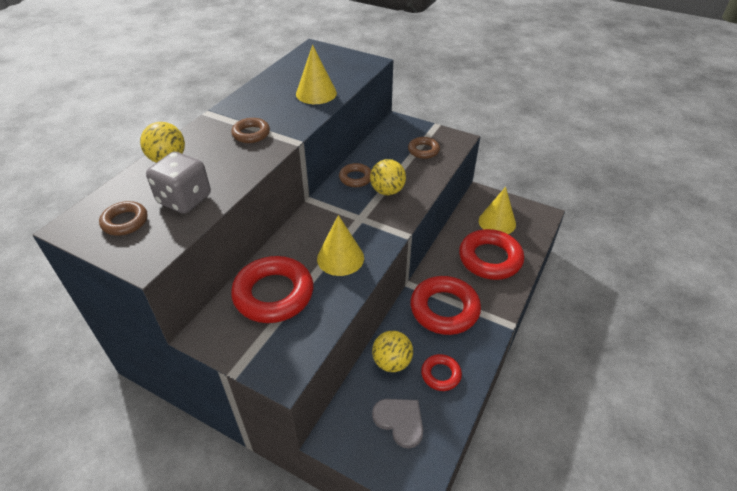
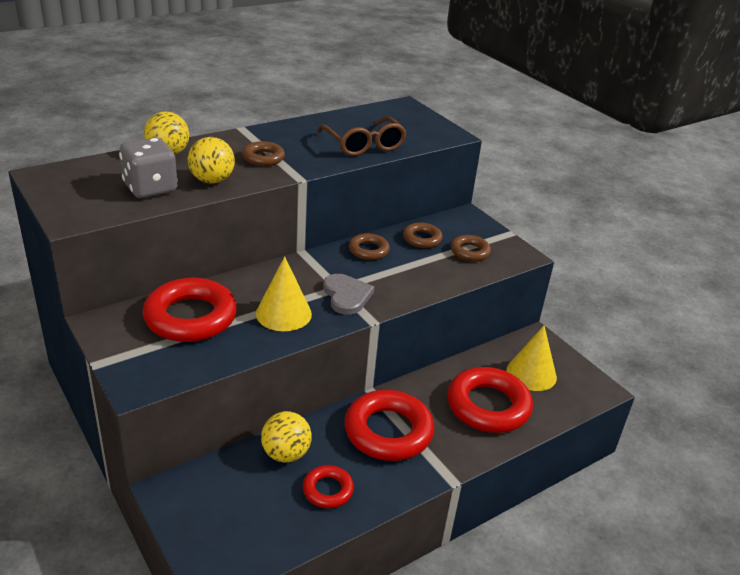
camera: 25 degrees right, 10 degrees down
brown ring [99,201,147,236] -> brown ring moved to [403,222,443,248]
yellow cone [296,45,337,104] -> brown glasses [317,117,407,156]
yellow ball [370,159,406,195] -> yellow ball moved to [188,137,235,184]
grey heart [372,399,423,449] -> grey heart moved to [323,274,374,315]

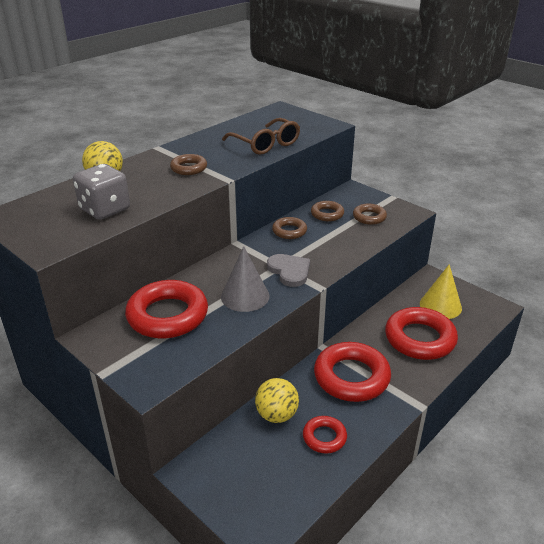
camera: 10 degrees left, 0 degrees up
yellow ball [188,137,235,184] -> none
yellow cone [256,256,312,331] -> grey cone [221,246,269,312]

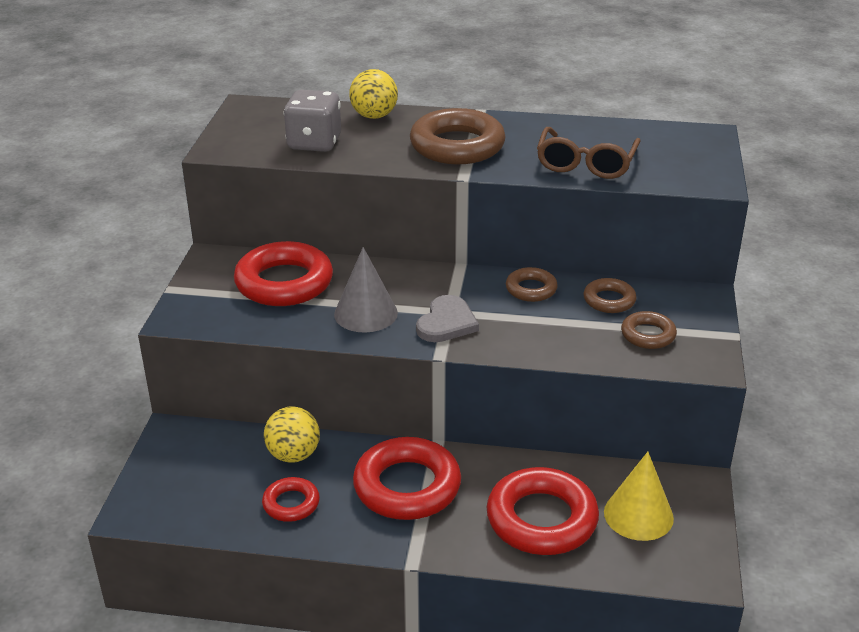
camera: 55 degrees right, 0 degrees up
brown ring [170,154,207,175] -> brown ring [410,108,506,164], size x1.92

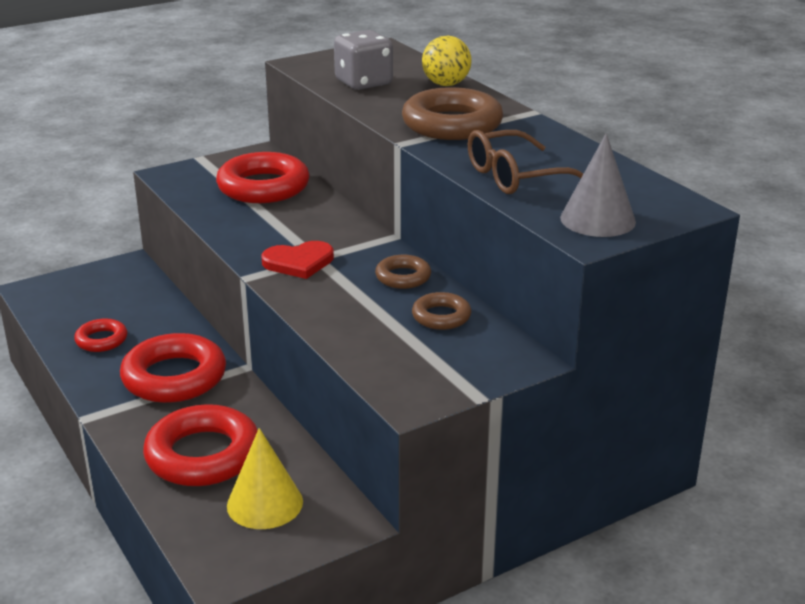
camera: 50 degrees right, 5 degrees down
yellow ball [264,406,320,463] -> none
grey cone [334,247,398,333] -> grey cone moved to [560,133,636,237]
grey heart [416,295,479,342] -> red heart [262,241,334,279]
brown ring [621,311,677,349] -> none

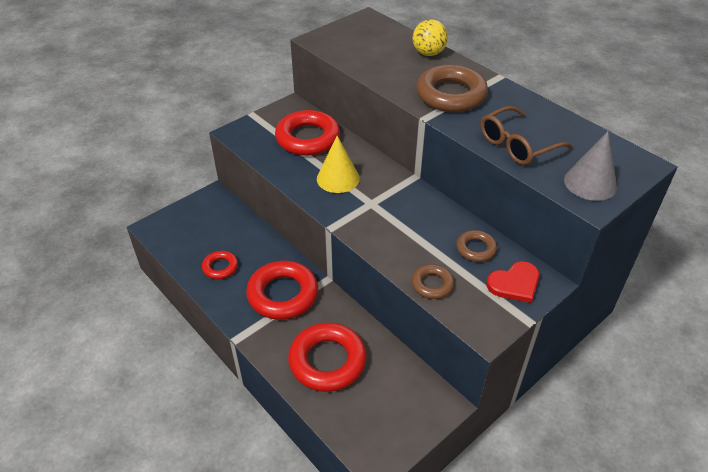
camera: 10 degrees left, 15 degrees up
yellow cone [227,428,303,529] -> yellow cone moved to [317,136,360,193]
red heart [262,241,334,279] -> red heart moved to [486,261,540,303]
grey dice [334,30,393,90] -> none
brown ring [375,255,431,289] -> brown ring moved to [411,264,454,299]

